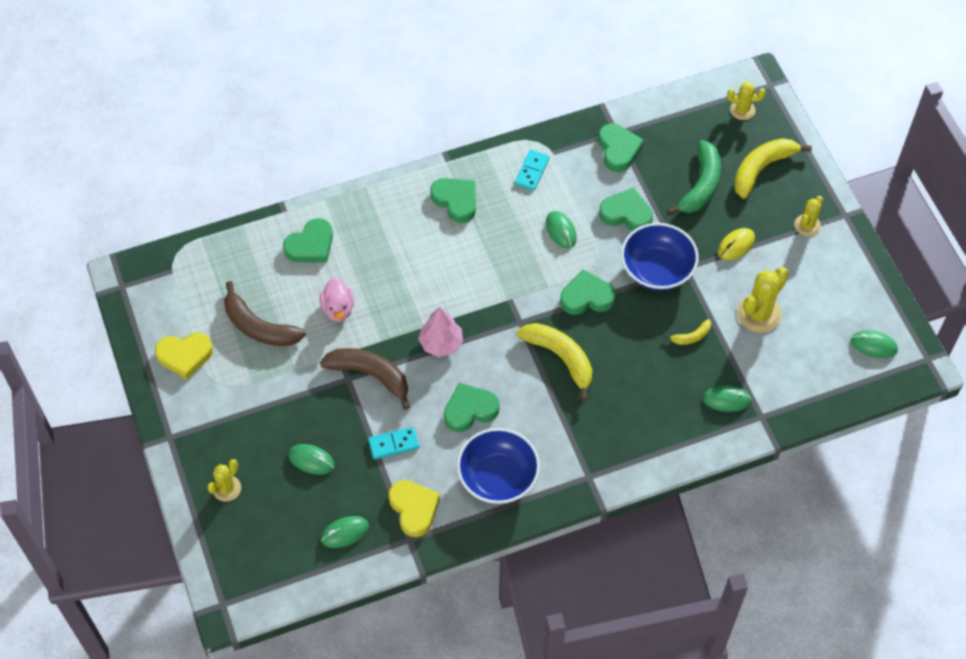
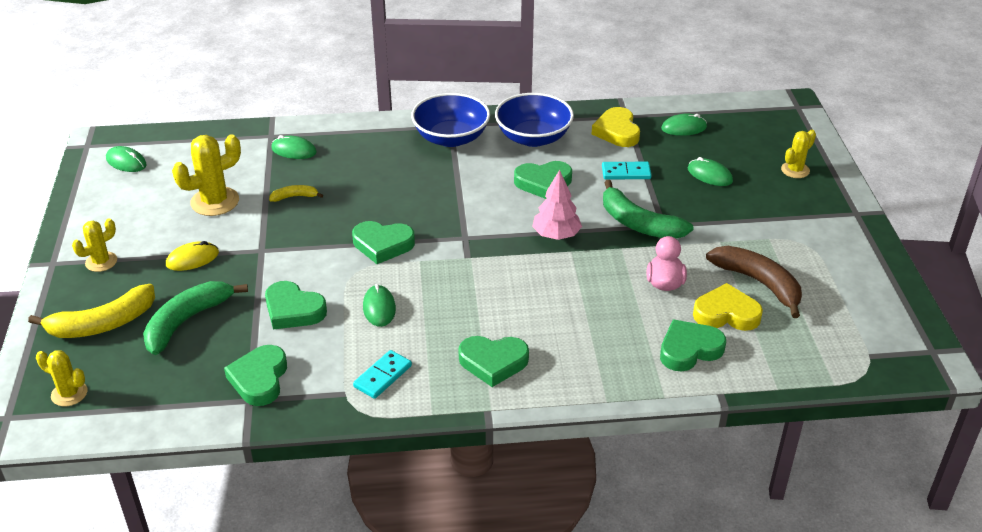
camera: 165 degrees left, 20 degrees down
yellow heart [155,332,213,379] -> yellow heart moved to [693,283,763,331]
brown banana [320,348,410,410] -> green banana [603,180,694,239]
green heart [430,178,476,223] -> green heart turned 60 degrees counterclockwise [458,336,529,387]
yellow banana [517,323,592,401] -> none
blue bowl [621,223,699,291] -> blue bowl moved to [411,93,490,147]

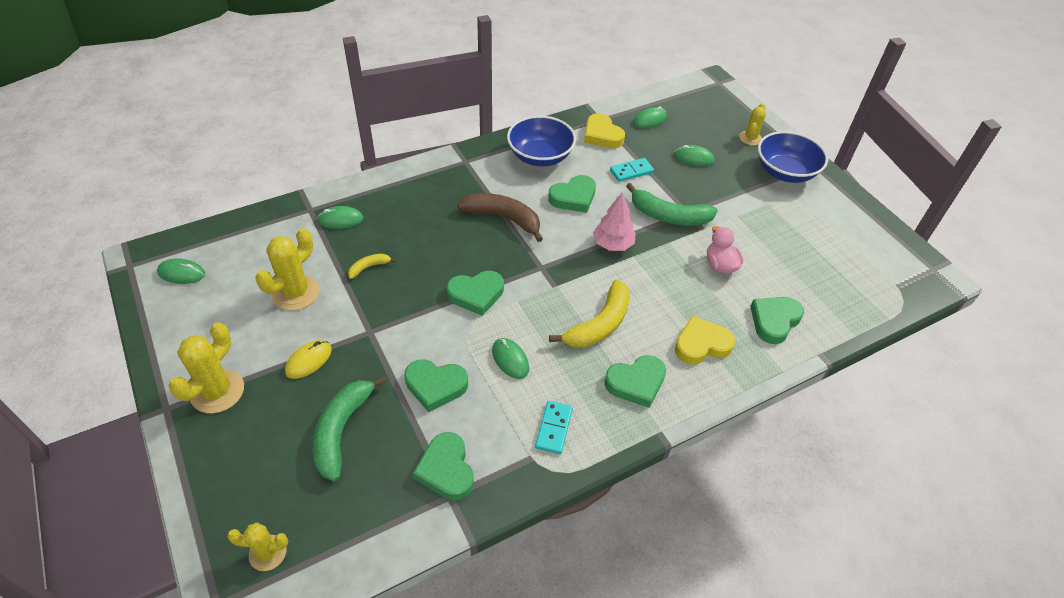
camera: 25 degrees left, 10 degrees up
yellow banana [28,284,155,338] -> yellow banana moved to [549,279,630,348]
yellow cactus [72,218,117,272] -> yellow cactus [168,322,244,413], size x1.64
blue bowl [411,93,490,147] -> blue bowl moved to [758,131,828,183]
yellow heart [693,283,763,331] -> yellow heart moved to [675,316,735,364]
brown banana [706,246,802,318] -> brown banana moved to [457,193,543,242]

